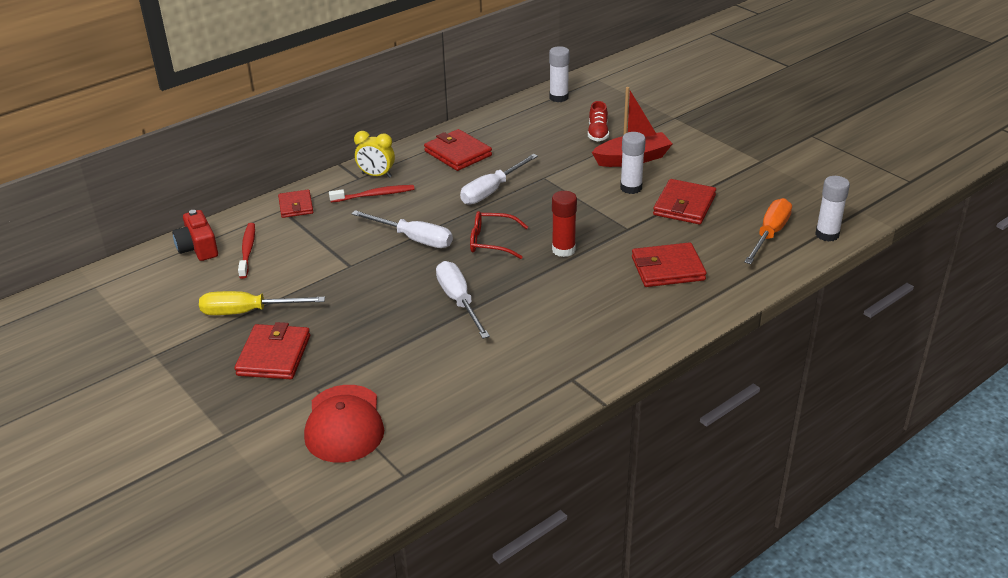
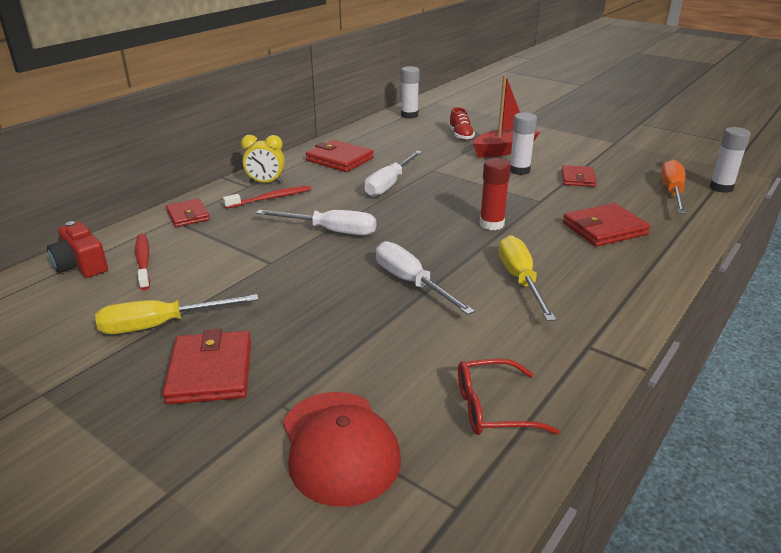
camera: 15 degrees left, 5 degrees down
red glasses [470,211,528,259] -> red glasses moved to [458,358,560,435]
red wallet [653,179,716,224] -> red wallet [561,165,597,187], size x0.65
none -> yellow screwdriver [498,235,556,321]

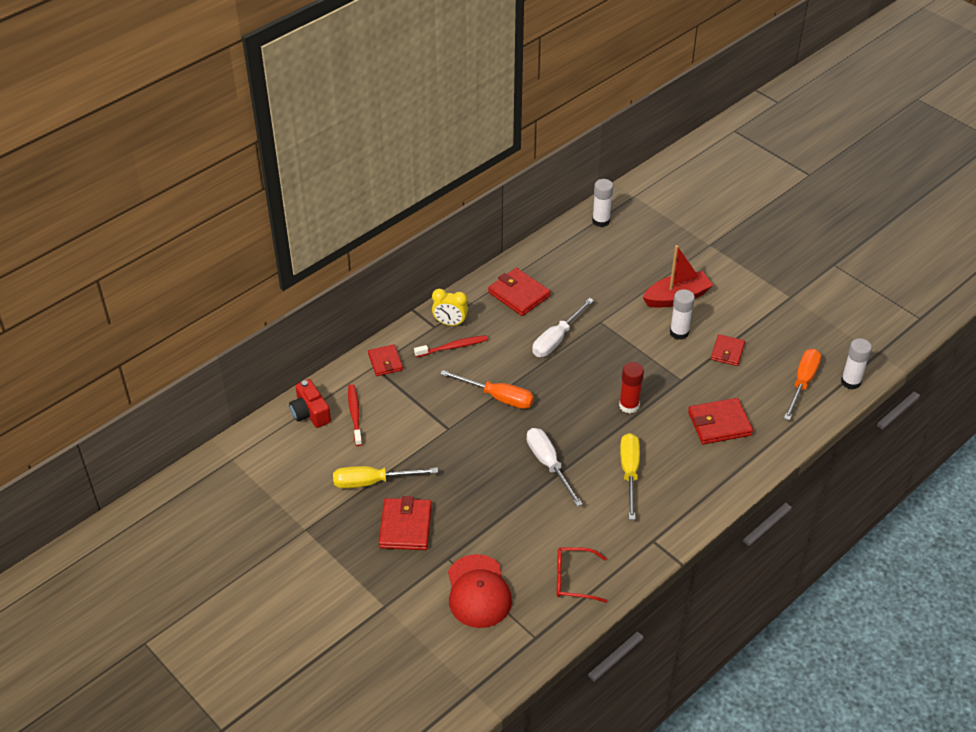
camera: 10 degrees right, 15 degrees up
white screwdriver [256,210,376,235] -> orange screwdriver [440,370,534,409]
red shoe [449,107,475,140] -> none

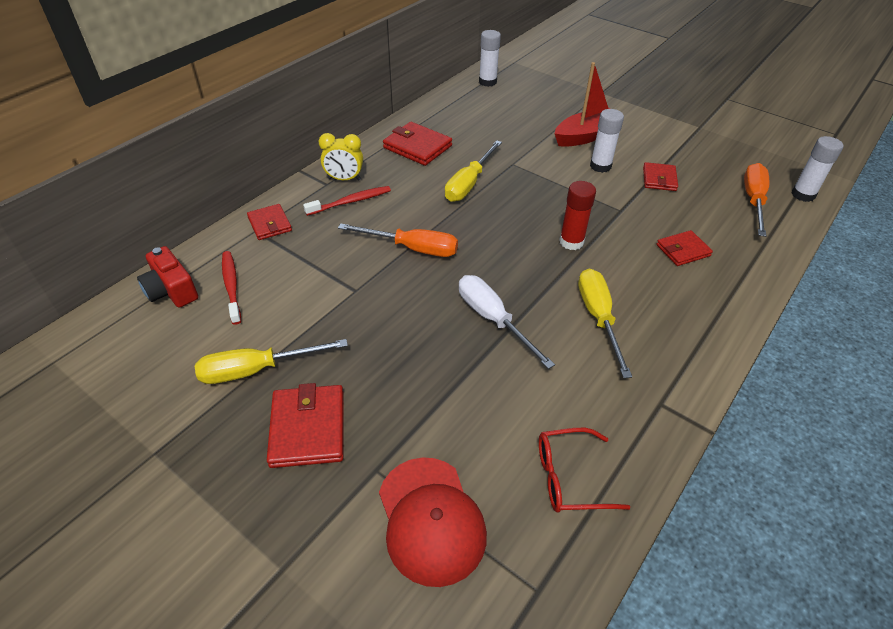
camera: 10 degrees left, 0 degrees up
white screwdriver [532,298,594,357] -> yellow screwdriver [445,140,502,202]
red wallet [688,398,753,444] -> red wallet [656,230,713,266], size x0.65

